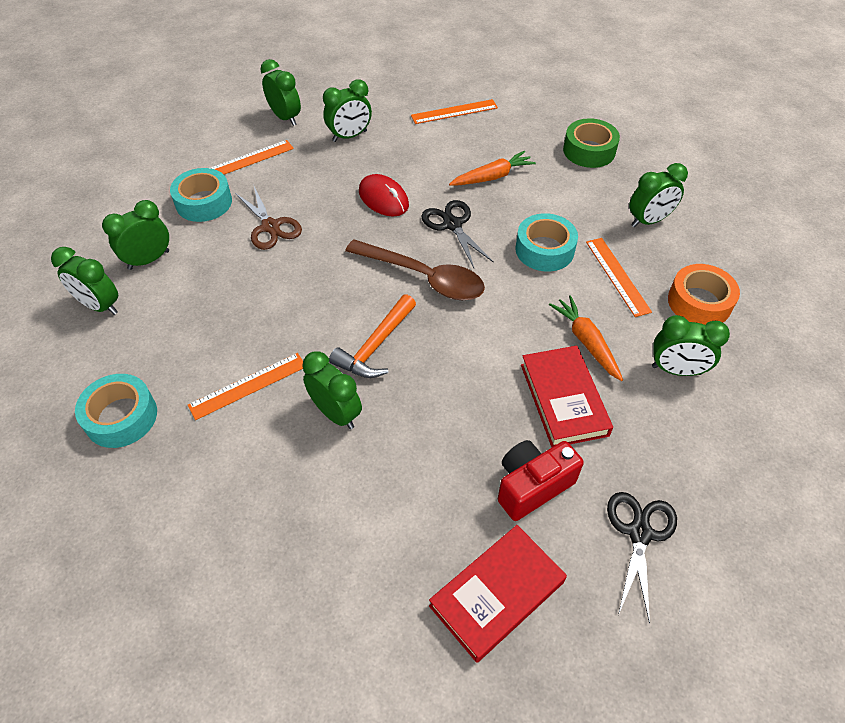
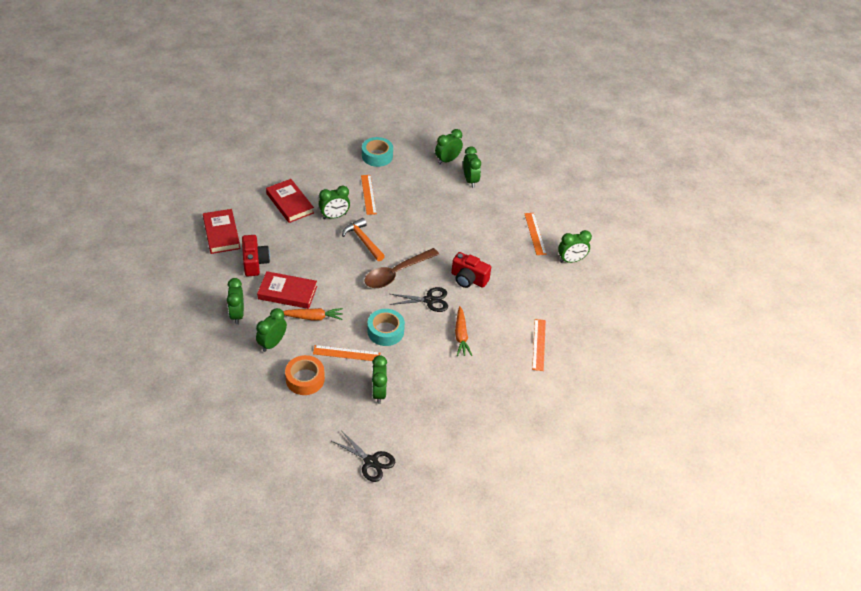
camera: 110 degrees right, 5 degrees down
turquoise tape [170,168,232,222] -> none
brown scissors [235,184,302,250] -> none
green clock [323,79,372,142] -> green clock moved to [227,278,244,324]
red mouse [359,174,409,216] -> red camera [451,252,491,288]
green tape [563,118,620,168] -> none
black scissors [607,492,677,624] -> black scissors moved to [332,431,395,482]
none -> red book [266,179,314,223]

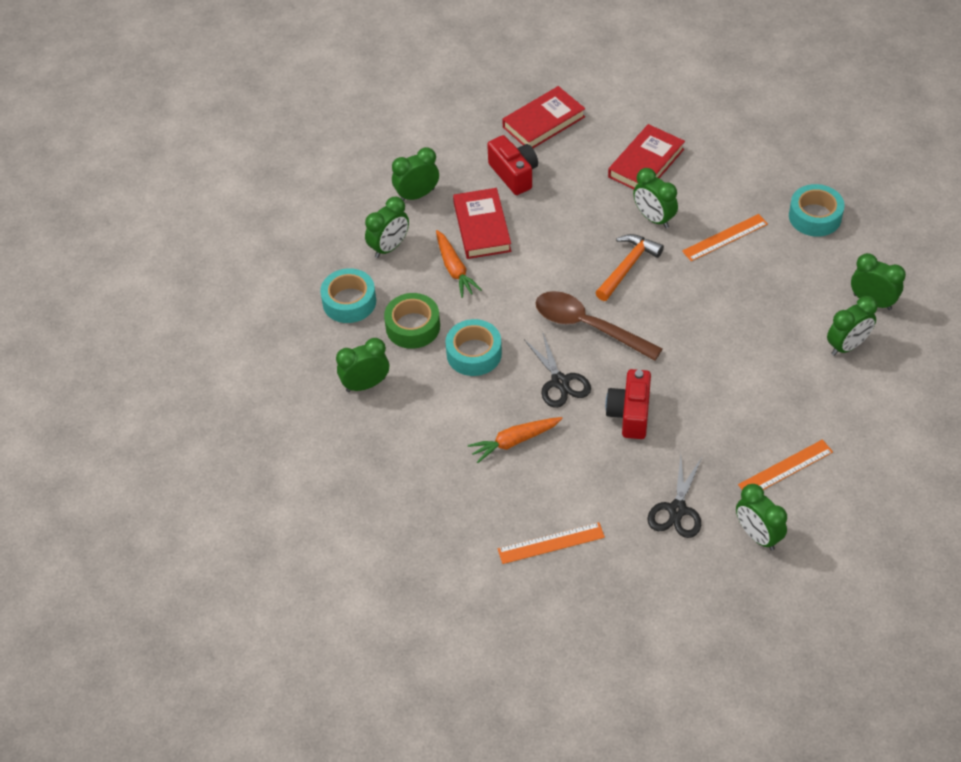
camera: 75 degrees right, 5 degrees up
red camera [242,235,270,276] -> red camera turned 90 degrees counterclockwise [487,135,538,195]
green clock [256,308,287,352] -> green clock turned 120 degrees clockwise [365,197,409,258]
orange tape [285,355,325,395] -> turquoise tape [320,268,376,323]
orange ruler [313,345,380,361] -> green tape [384,293,440,349]
black scissors [332,431,395,482] -> black scissors moved to [647,455,702,538]

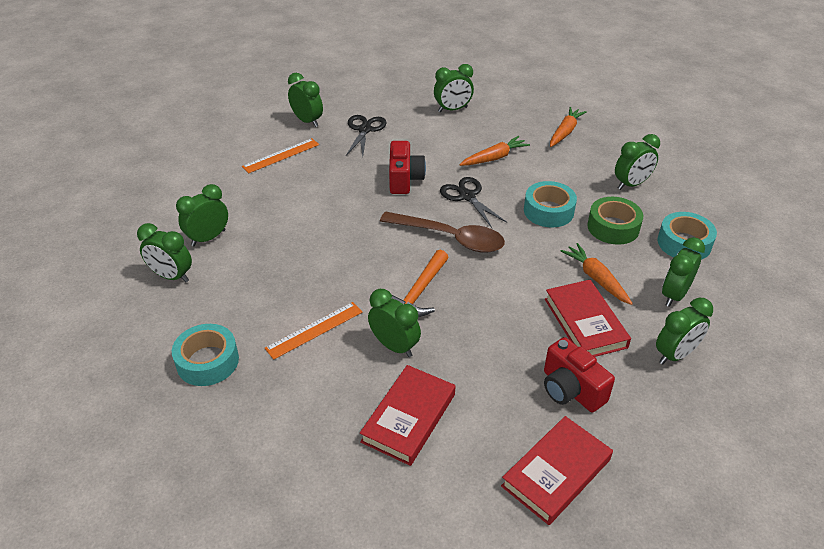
camera: 170 degrees right, 10 degrees down
orange ruler [498,522,605,564] -> green clock [434,64,474,112]
none -> orange carrot [550,107,587,147]

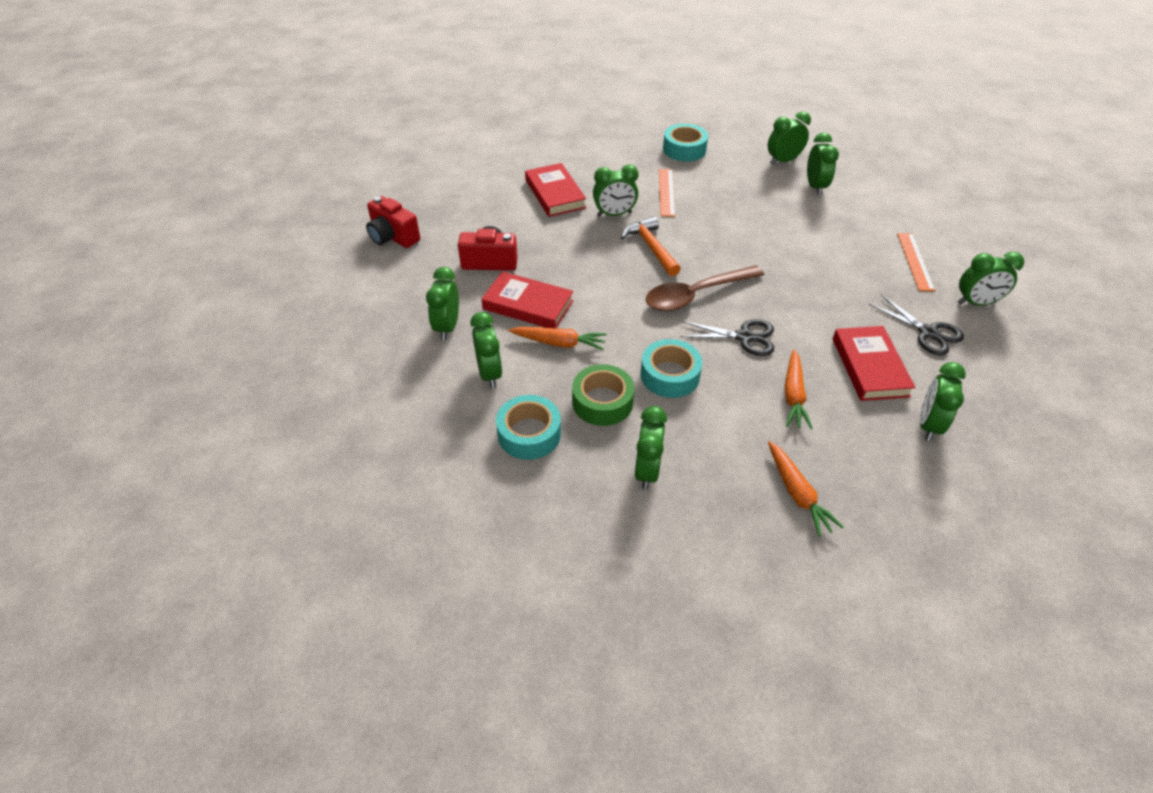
camera: 130 degrees right, 5 degrees up
red camera [389,141,426,194] -> red camera moved to [366,196,420,248]
red book [501,416,613,525] -> red book moved to [833,326,916,401]

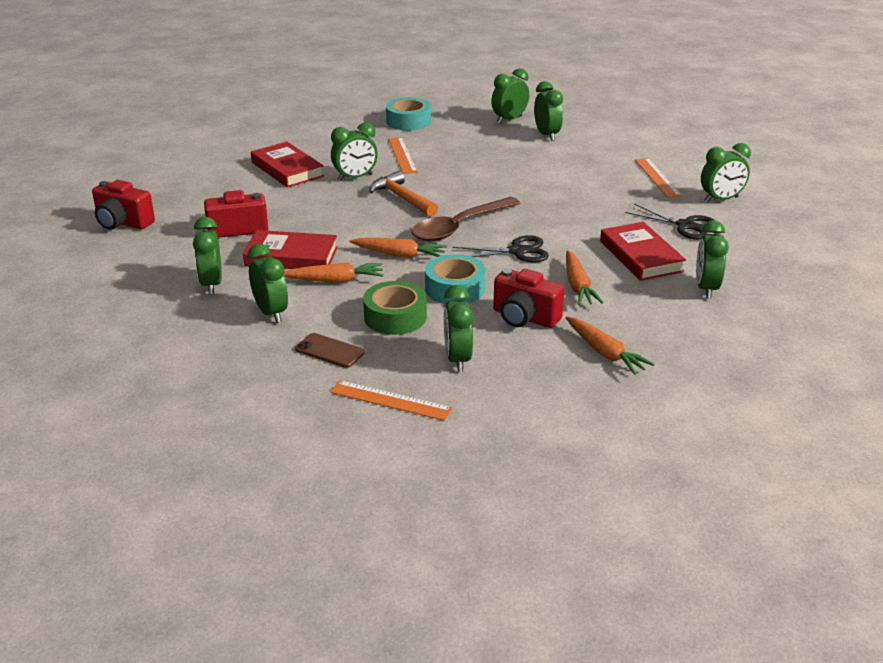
camera: 15 degrees left, 15 degrees down
turquoise tape [496,395,561,460] -> brown phone [295,333,365,368]
none -> orange ruler [330,380,453,421]
none -> orange carrot [350,238,447,258]
none -> red camera [493,269,565,328]

